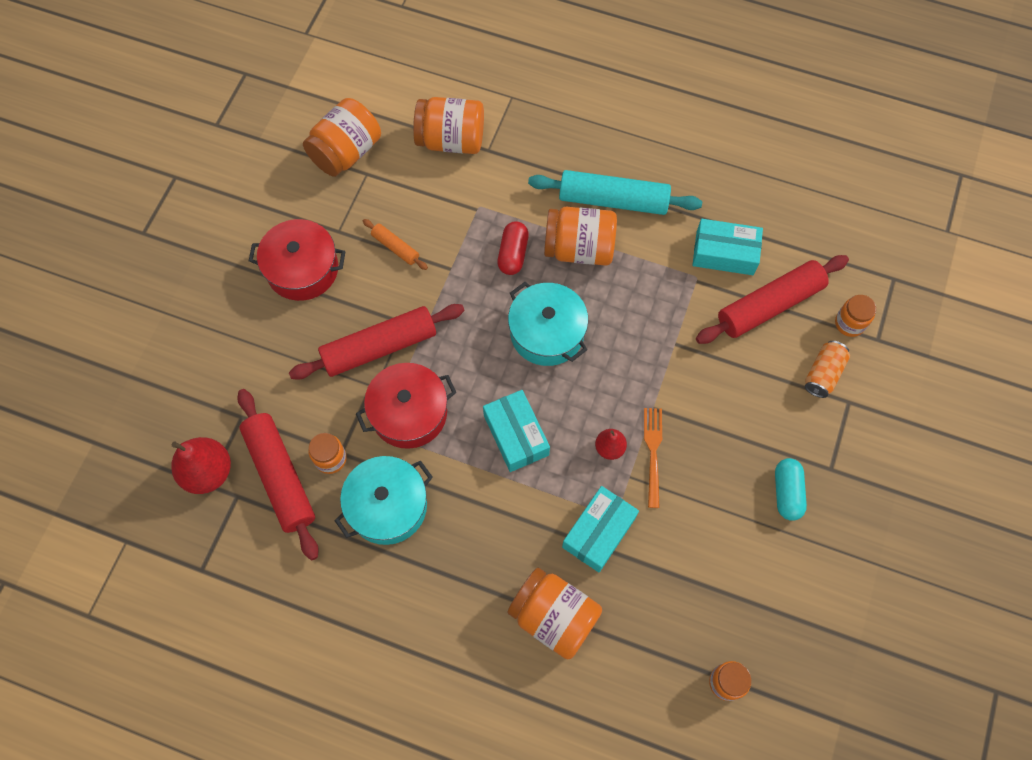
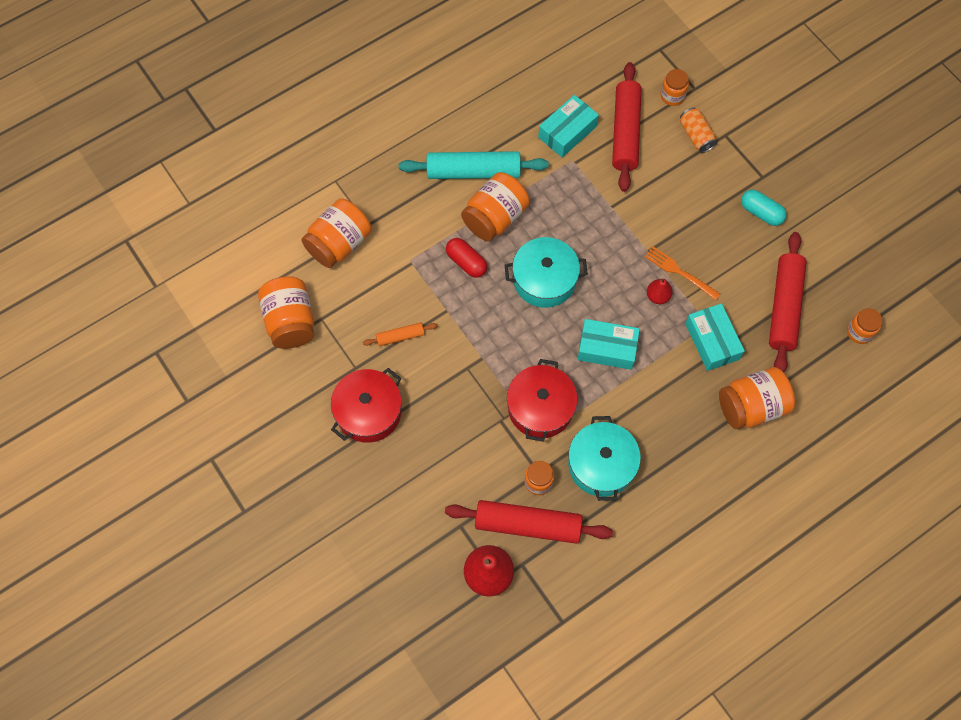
camera: 55 degrees left, 0 degrees up
red rolling pin [289,304,465,380] -> red rolling pin moved to [769,232,807,372]
turquoise rolling pin [528,170,702,215] -> turquoise rolling pin turned 45 degrees clockwise [399,151,549,179]

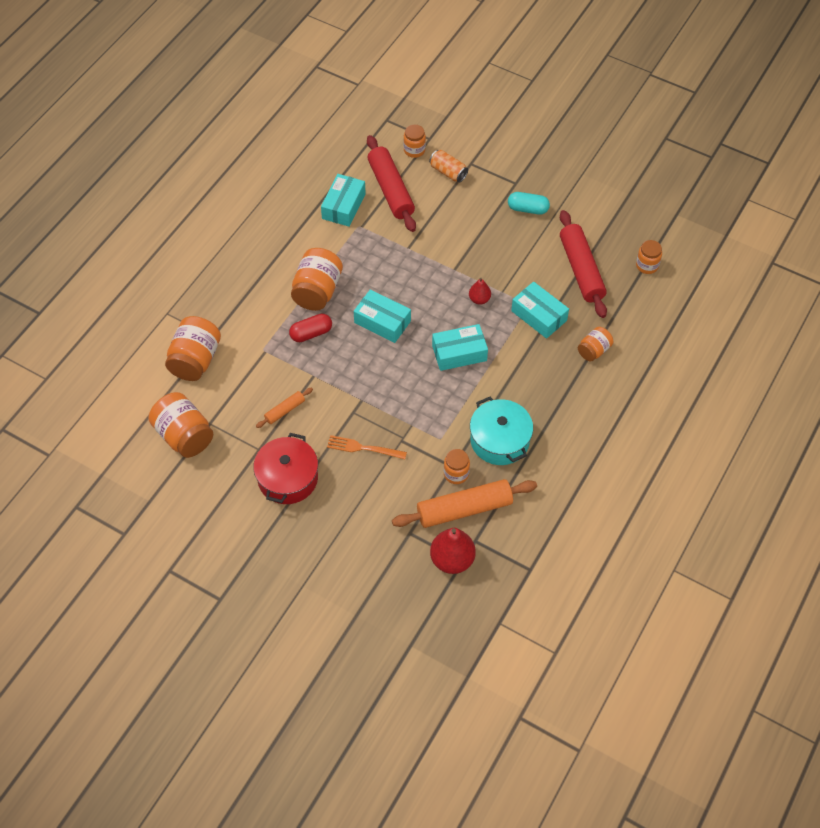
camera: 25 degrees left, 10 degrees down
turquoise rolling pin [399,151,549,179] -> none
red rolling pin [445,500,613,544] -> orange rolling pin [392,479,537,528]
red capsule [446,238,487,278] -> red capsule turned 45 degrees counterclockwise [289,313,332,342]
turquoise pot [505,237,588,308] -> turquoise box [354,289,411,343]
red pot [507,359,578,442] -> none
orange fork [644,246,720,300] -> orange fork moved to [327,435,407,459]
orange jar [719,367,795,429] -> orange jar [578,327,613,362], size x0.57

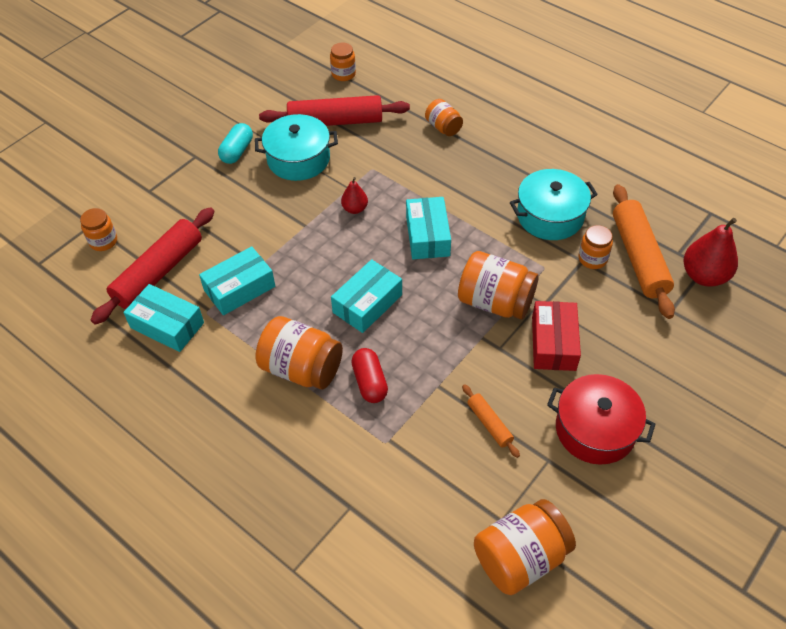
camera: 80 degrees left, 5 degrees down
orange jar [165,316,221,381] -> orange jar moved to [458,251,539,319]
orange fork [327,435,407,459] -> red box [532,301,581,371]
red rolling pin [367,135,416,232] -> red rolling pin turned 45 degrees counterclockwise [91,207,215,325]
orange can [429,150,468,182] -> none
turquoise box [511,282,569,339] -> turquoise box moved to [199,246,275,315]
none -> turquoise pot [255,114,338,181]

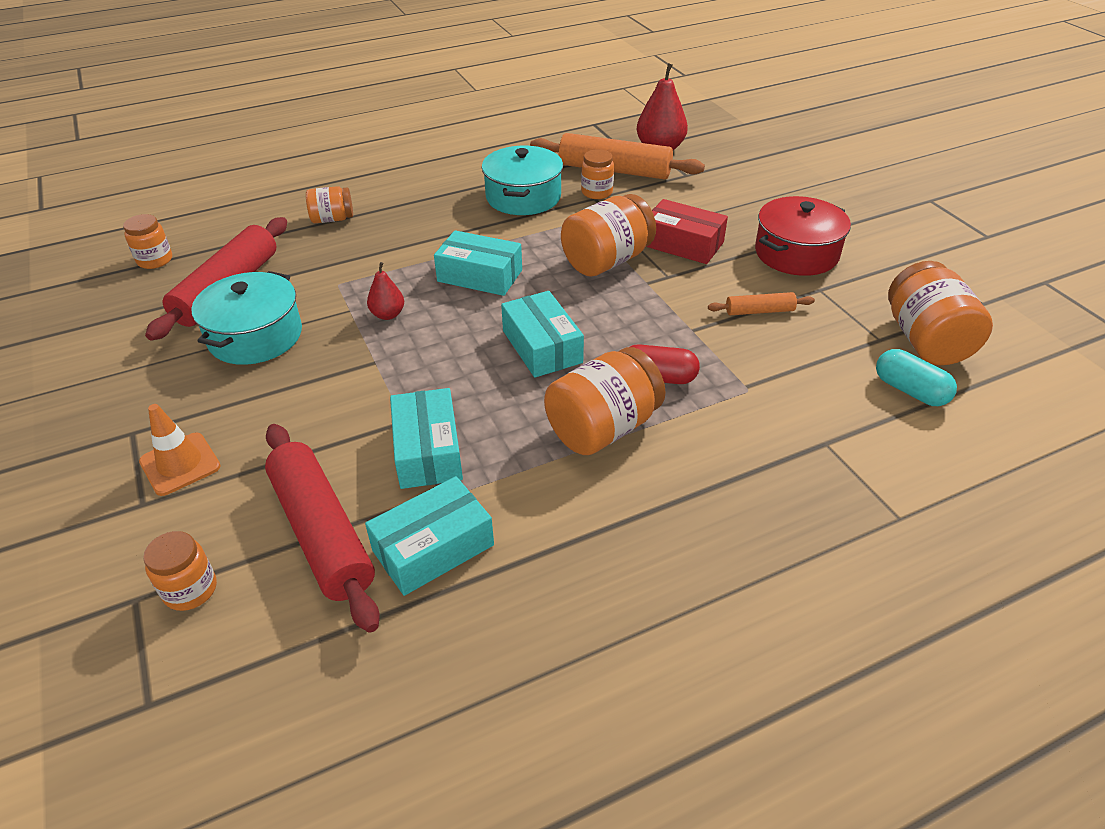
camera: 65 degrees left, 10 degrees down
turquoise capsule [218,123,253,164] -> turquoise capsule moved to [876,349,957,406]
none -> orange traffic cone [139,404,220,496]

